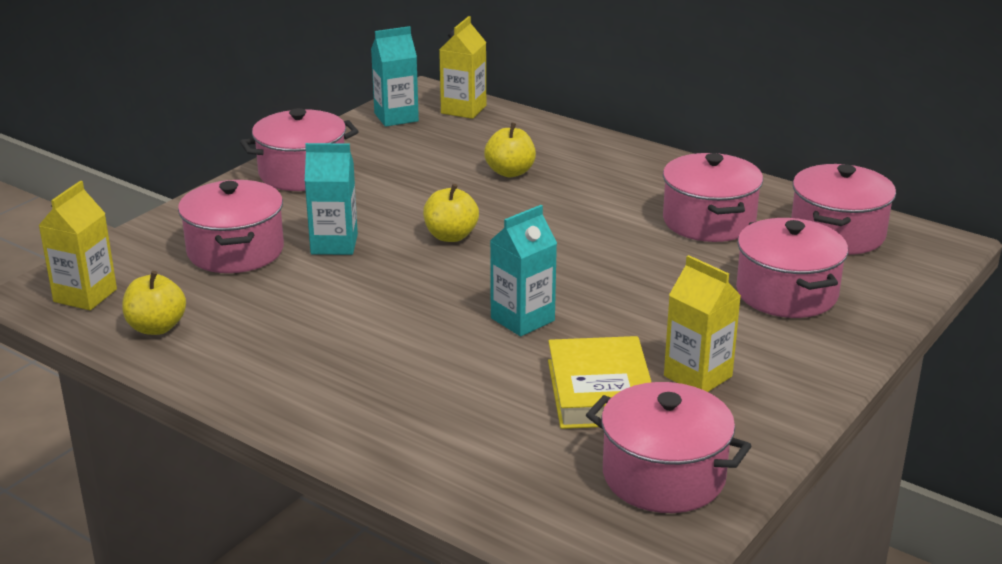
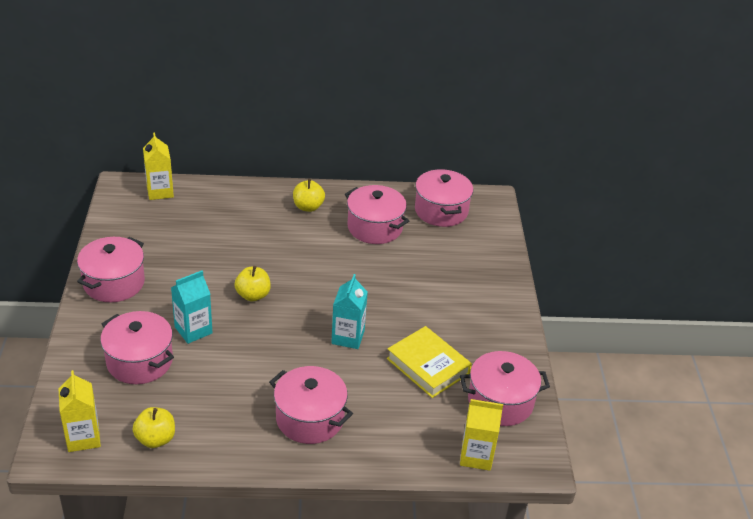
camera: 40 degrees left, 10 degrees up
turquoise carton [371,26,419,127] -> none
yellow apple [484,122,536,177] -> yellow apple moved to [293,179,325,212]
yellow carton [664,255,741,392] -> yellow carton moved to [460,399,503,471]
pink pot [736,218,848,318] -> pink pot moved to [269,366,353,444]

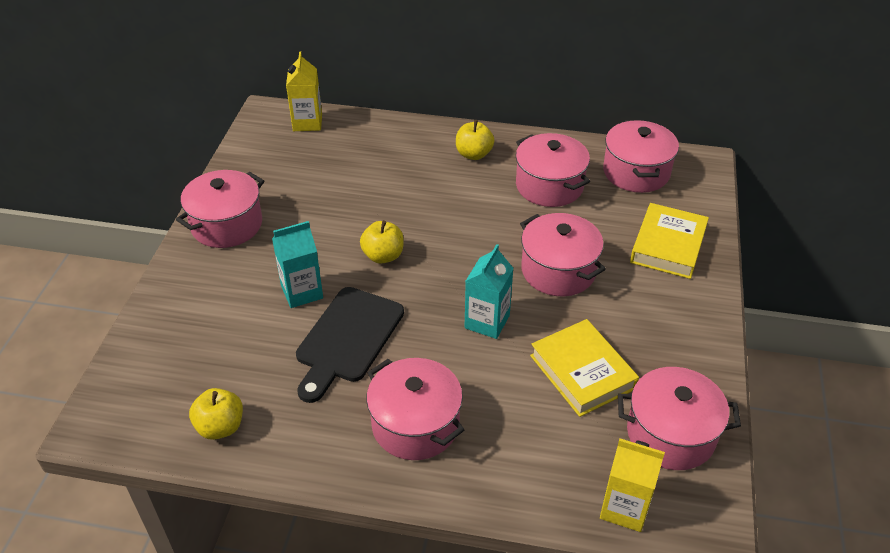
camera: 15 degrees right, 5 degrees up
yellow carton [58,370,101,452] -> none
pink pot [100,311,174,384] -> pink pot moved to [520,213,606,296]
none -> black cutting board [296,287,404,403]
none -> yellow book [630,203,709,279]

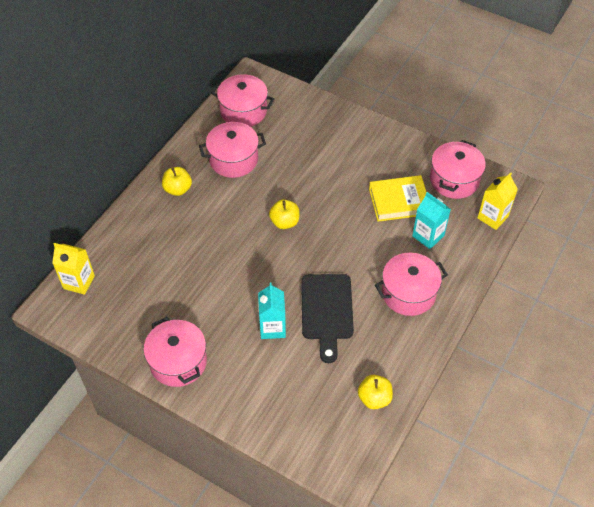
camera: 70 degrees left, 10 degrees up
black cutting board [296,287,404,403] -> black cutting board turned 45 degrees clockwise [301,274,354,363]
yellow apple [360,220,404,264] -> yellow apple moved to [269,200,300,229]
turquoise carton [465,244,514,339] -> turquoise carton moved to [412,192,451,249]
pink pot [520,213,606,296] -> none
yellow book [630,203,709,279] -> none

